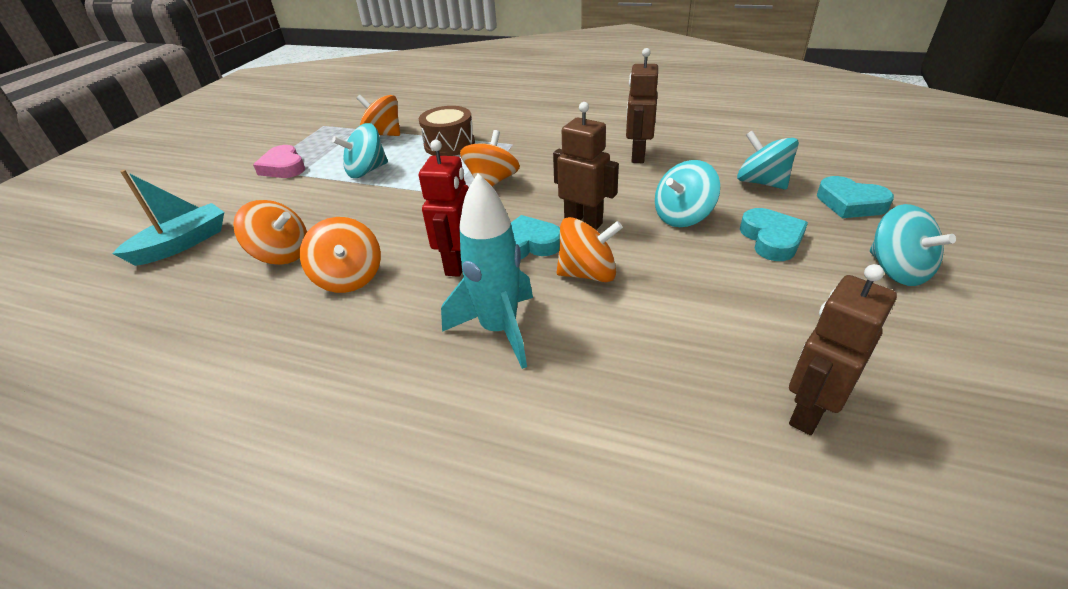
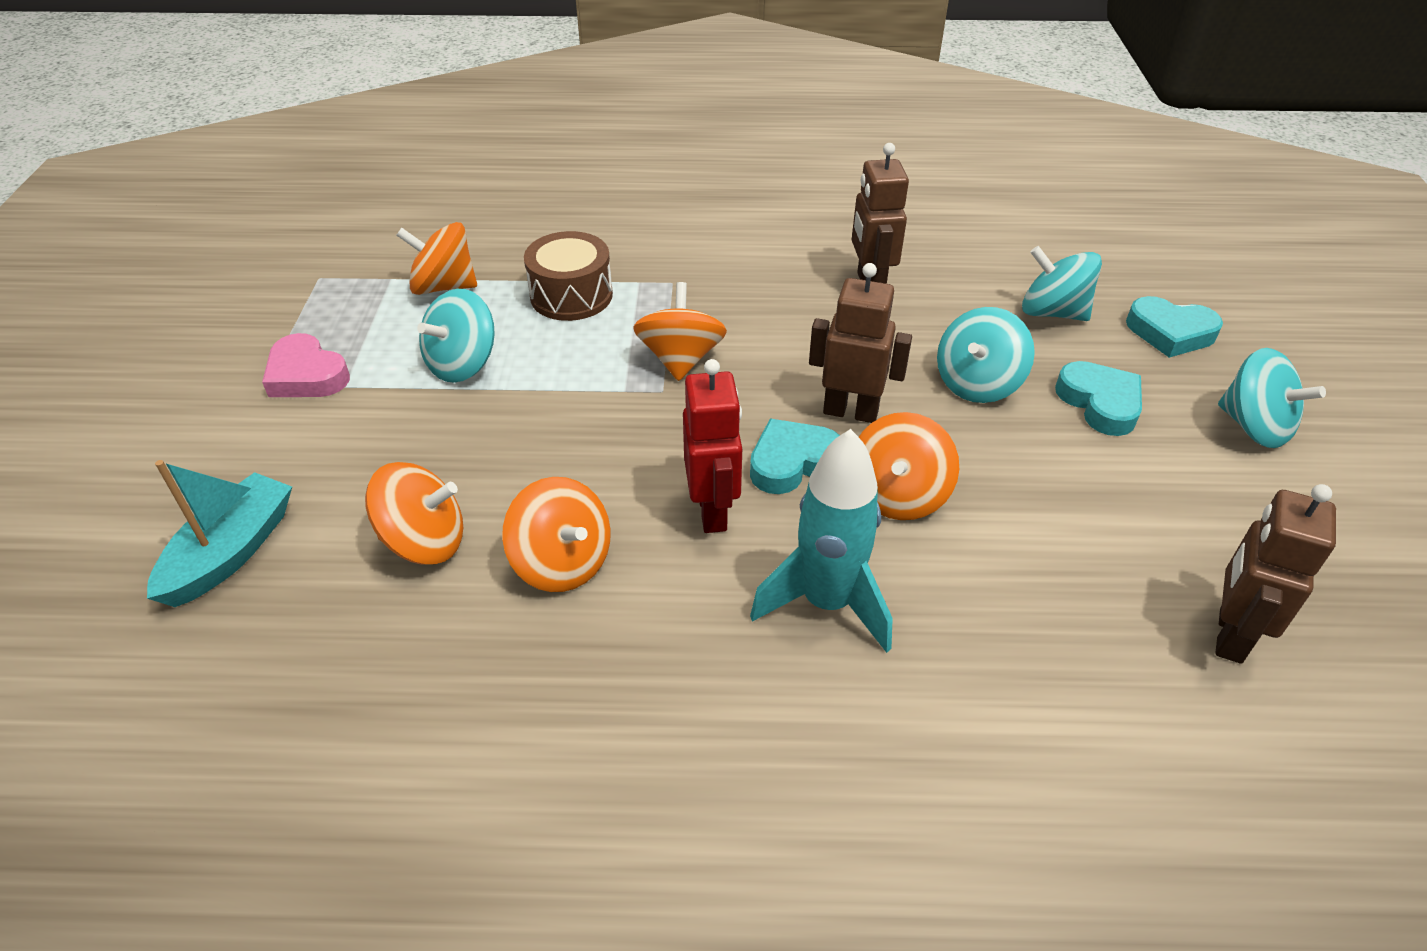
camera: 20 degrees left, 5 degrees up
orange spinning top [557,217,623,282] -> orange spinning top turned 135 degrees clockwise [859,412,959,520]

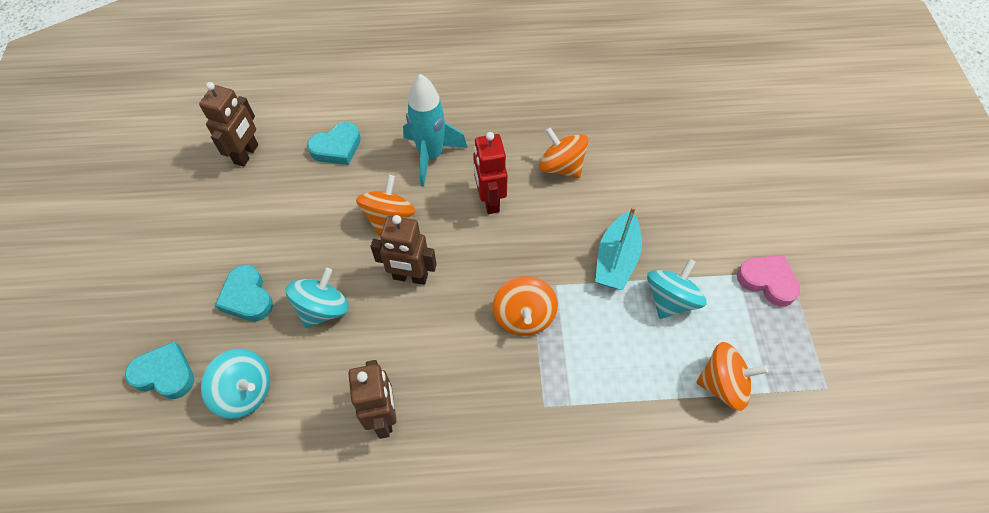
camera: 175 degrees right, 15 degrees up
turquoise boat [147,460,292,607] -> turquoise boat moved to [595,206,642,290]
orange spinning top [365,462,463,565] -> none
brown drum [524,231,613,321] -> none
turquoise heart [750,419,840,494] -> turquoise heart moved to [307,122,361,165]
turquoise spinning top [1218,348,1326,448] -> none

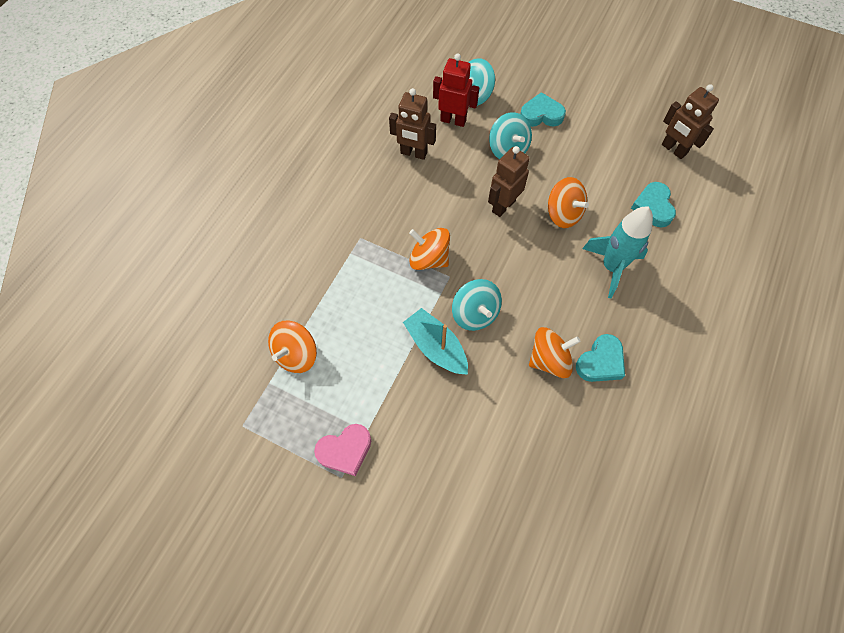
camera: 120 degrees right, 5 degrees up
turquoise heart [125,341,194,399] -> turquoise heart moved to [576,334,625,382]
red robot [473,132,508,214] -> red robot moved to [433,54,479,127]
turquoise spinning top [647,259,707,319] -> turquoise spinning top moved to [452,279,502,331]

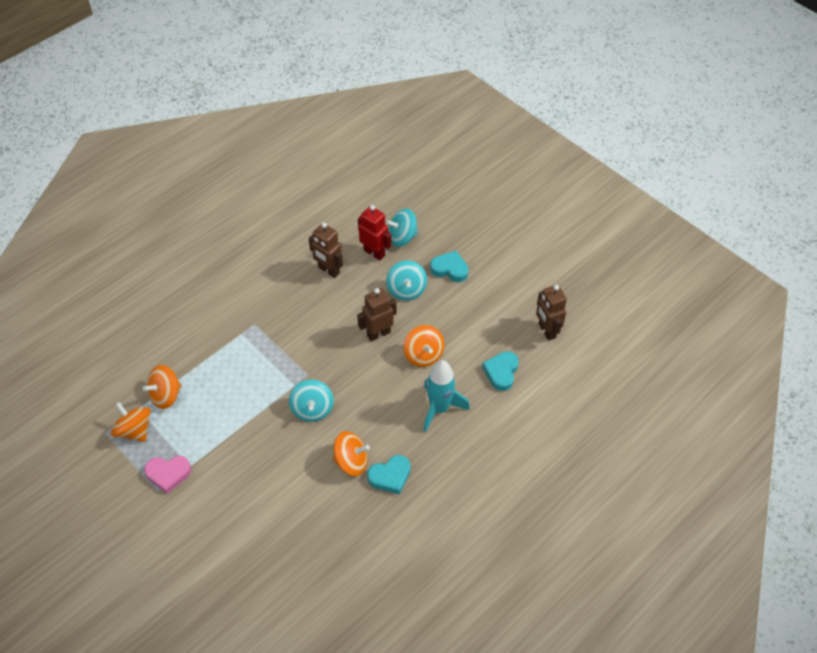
camera: 20 degrees right, 10 degrees down
turquoise boat [403,308,468,375] -> none
orange spinning top [409,228,450,270] -> orange spinning top moved to [111,402,151,442]

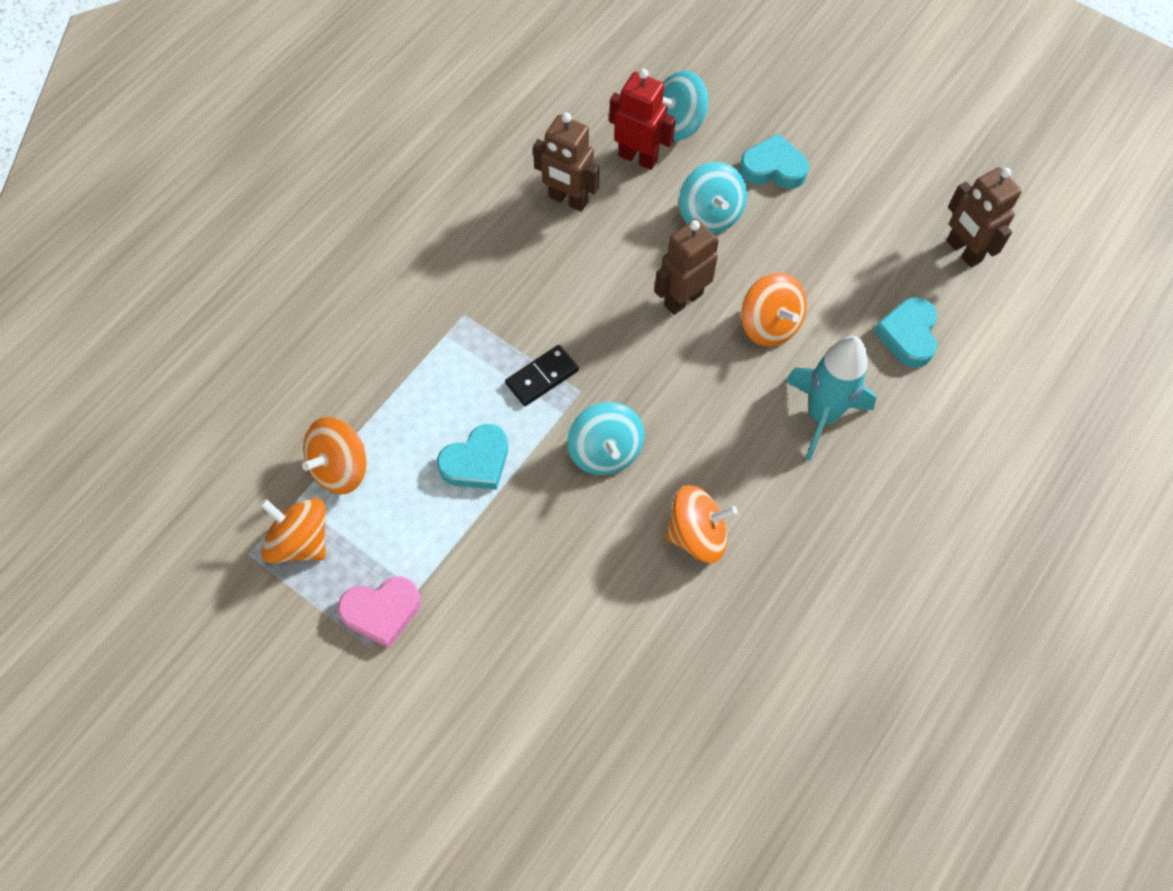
camera: 10 degrees left, 10 degrees up
turquoise heart [367,455,410,495] -> turquoise heart moved to [437,424,508,490]
none -> black domino [505,345,579,406]

